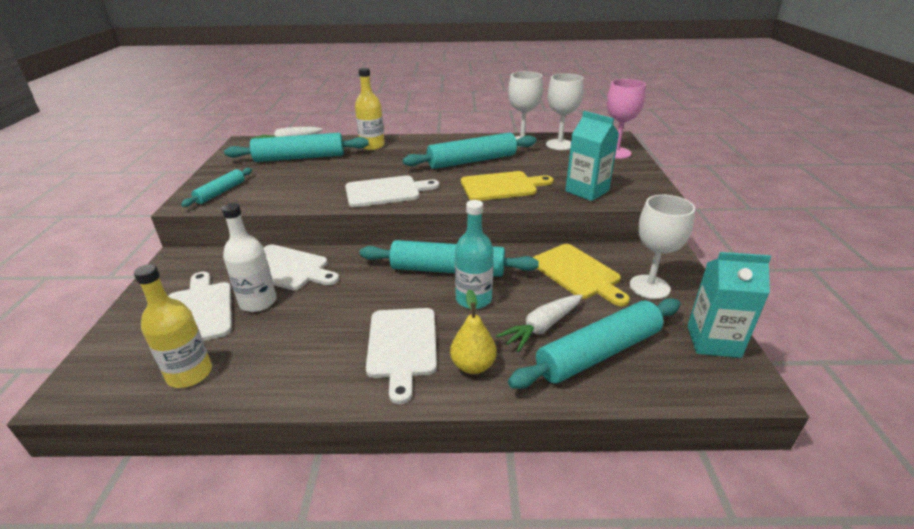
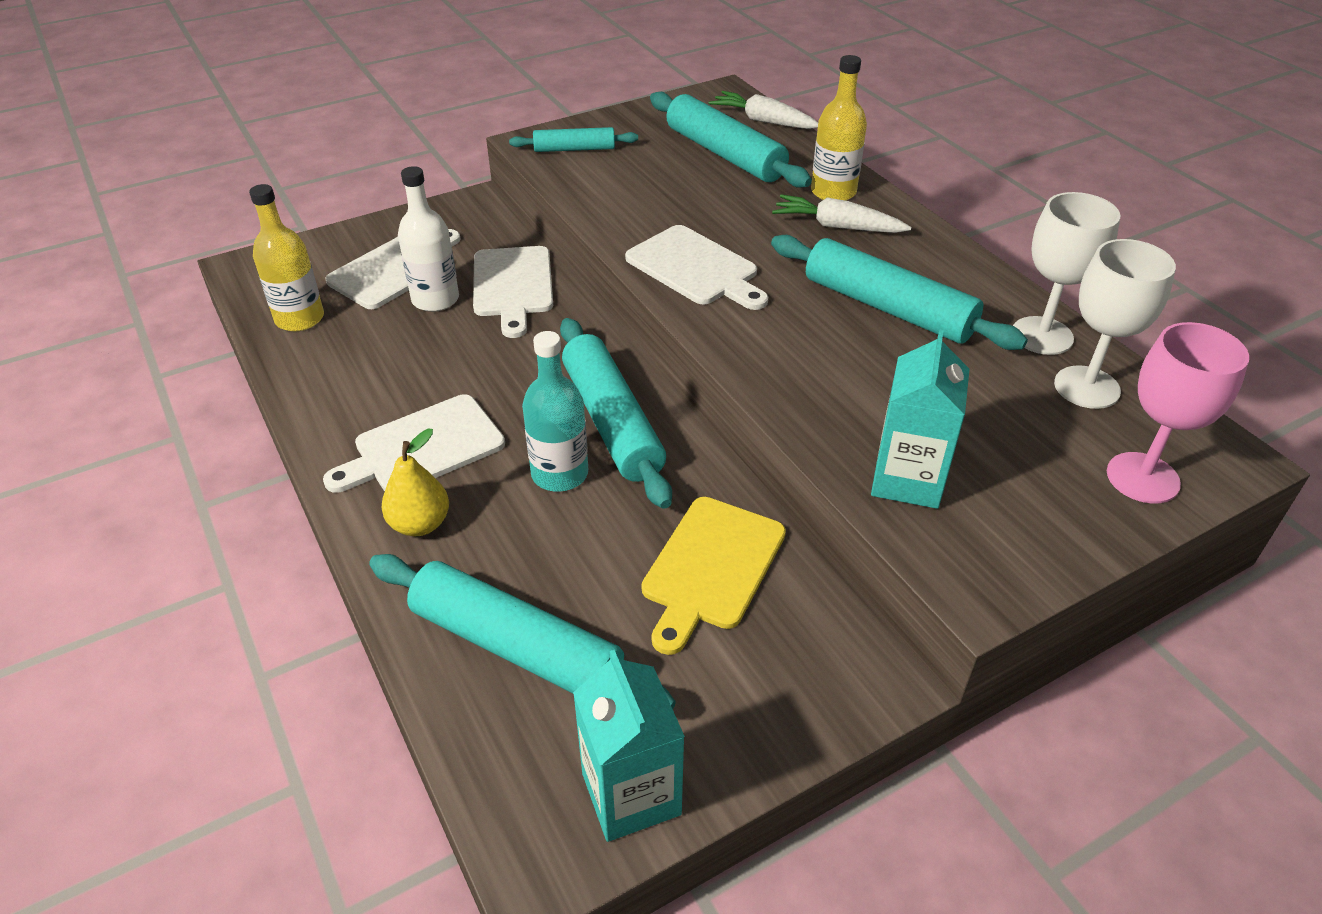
camera: 60 degrees right, 10 degrees up
yellow cutting board [461,171,554,201] -> none
white carrot [496,295,583,352] -> white carrot moved to [772,194,911,233]
white goblet [630,195,695,299] -> none

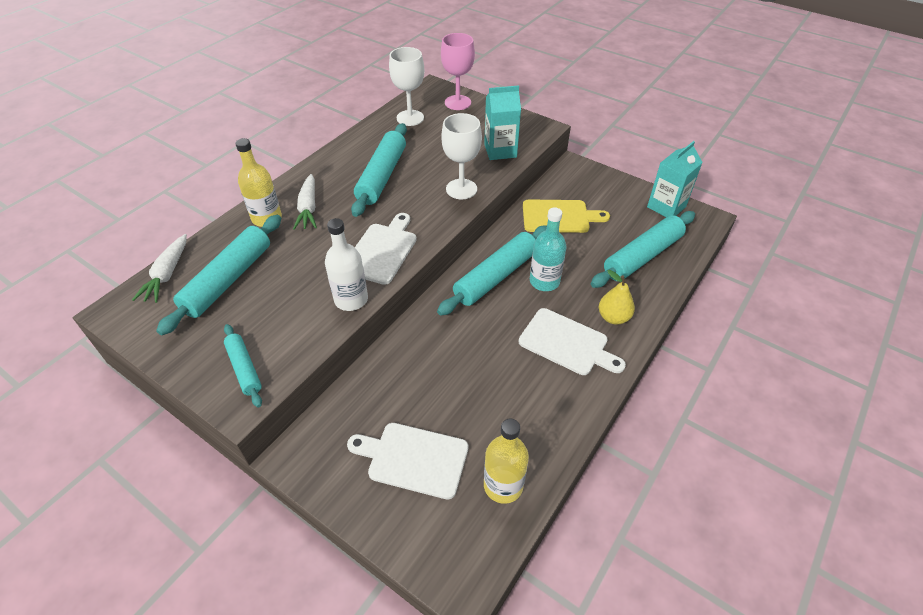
camera: 115 degrees left, 5 degrees up
turquoise rolling pin [369,554,676,709] -> turquoise rolling pin turned 45 degrees clockwise [591,211,695,288]
white bottle [398,166,459,312] -> white bottle moved to [325,218,368,311]
white cutting board [473,246,553,338] -> none
white goblet [1013,192,1120,355] -> white goblet moved to [441,113,482,199]

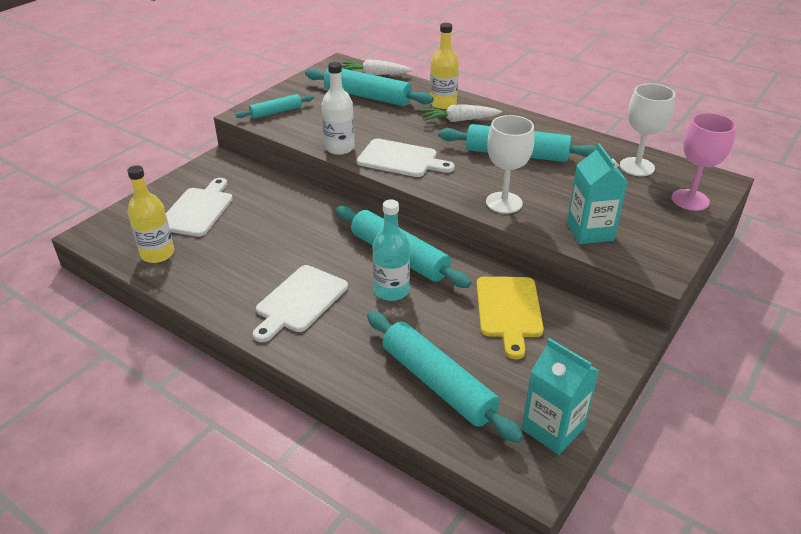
camera: 90 degrees right, 10 degrees down
yellow pear [599,270,635,324] -> none

